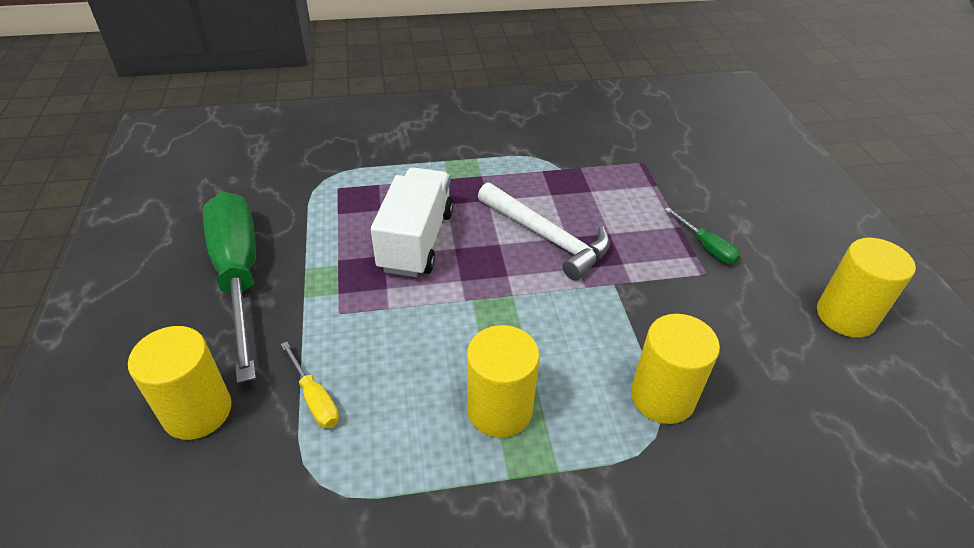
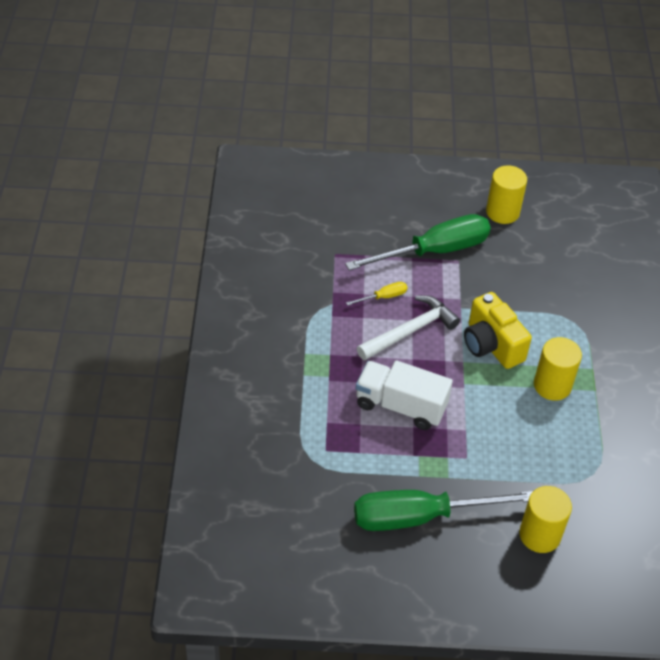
camera: 80 degrees left, 5 degrees up
yellow screwdriver [281,342,339,428] -> yellow screwdriver moved to [346,282,408,306]
yellow cylinder [631,314,720,424] -> none
green screwdriver [664,207,740,264] -> green screwdriver [345,214,491,270], size x2.44
none -> yellow camera [464,292,532,369]

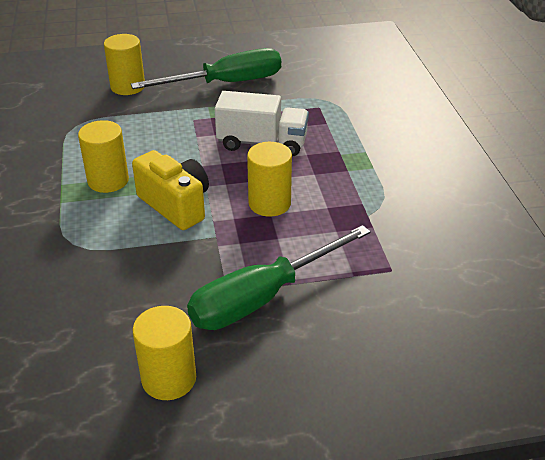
camera: 170 degrees right, 10 degrees down
yellow screwdriver [346,282,408,306] -> none
white hammer [357,295,460,360] -> yellow cylinder [247,142,292,217]

